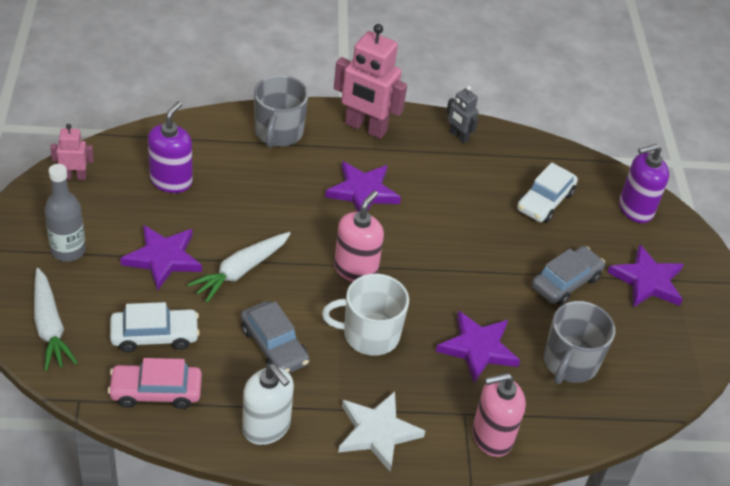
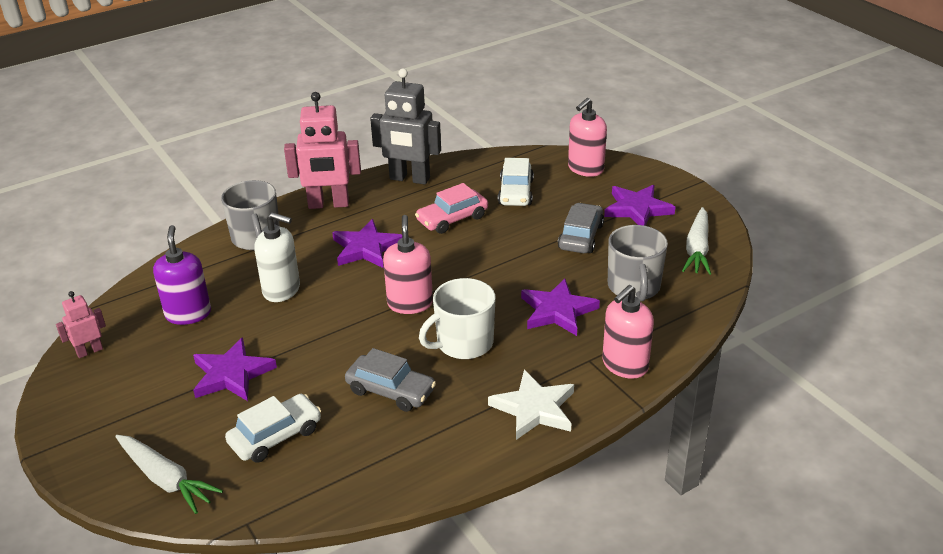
camera: 25 degrees left, 10 degrees down
grey bottle [45,164,86,262] -> none
pink car [108,358,202,409] -> pink car moved to [415,183,488,234]
white carrot [187,232,291,303] -> white carrot moved to [682,207,711,275]
white soap dispenser [242,364,294,445] -> white soap dispenser moved to [255,212,300,302]
grey robot [446,86,479,143] -> grey robot [370,68,441,184], size x1.95
purple soap dispenser [619,144,669,223] -> pink soap dispenser [568,98,607,177]

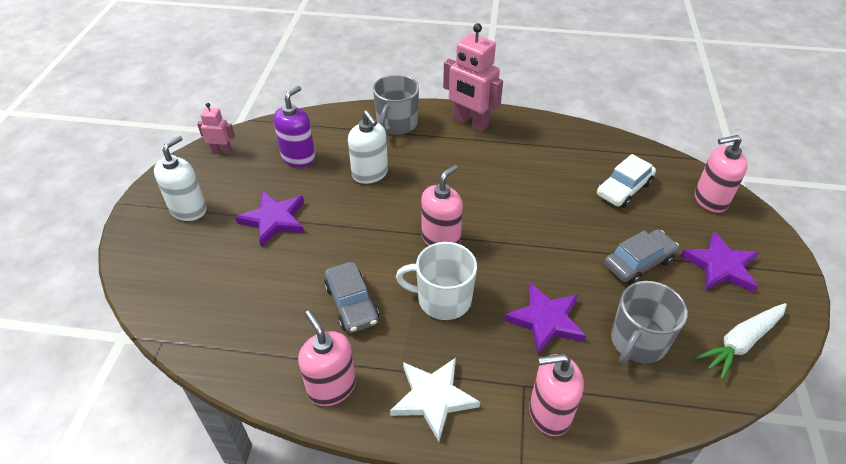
camera: 40 degrees right, 10 degrees up
white carrot [115,435,223,514] -> none
white car [225,394,321,463] -> none
purple star [332,219,402,268] -> none
grey robot [370,68,441,184] -> none
pink car [415,183,488,234] -> none
none -> white soap dispenser [154,135,207,221]
none -> pink soap dispenser [298,310,356,406]

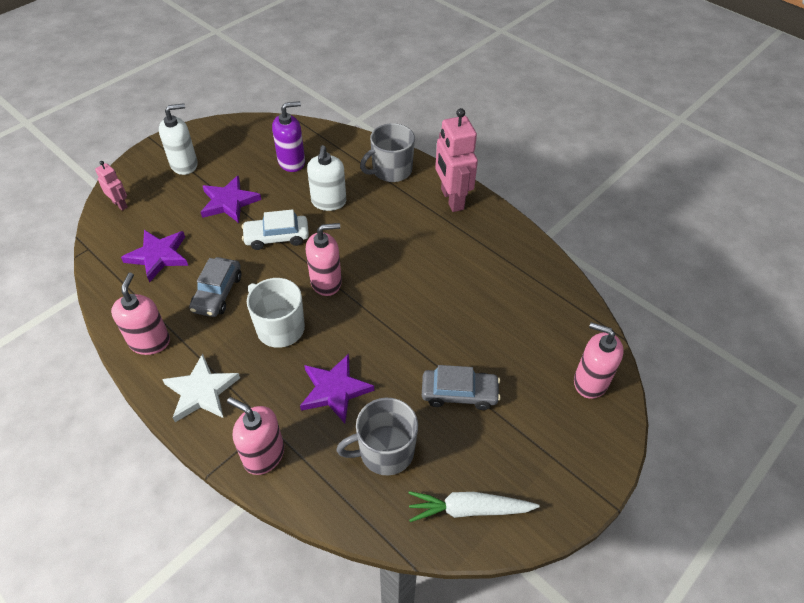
camera: 35 degrees right, 5 degrees up
pink robot [197,103,235,154] -> pink robot moved to [95,161,128,211]
white car [597,154,656,208] -> white car moved to [242,209,309,250]
purple star [681,232,759,293] -> purple star moved to [121,230,188,283]

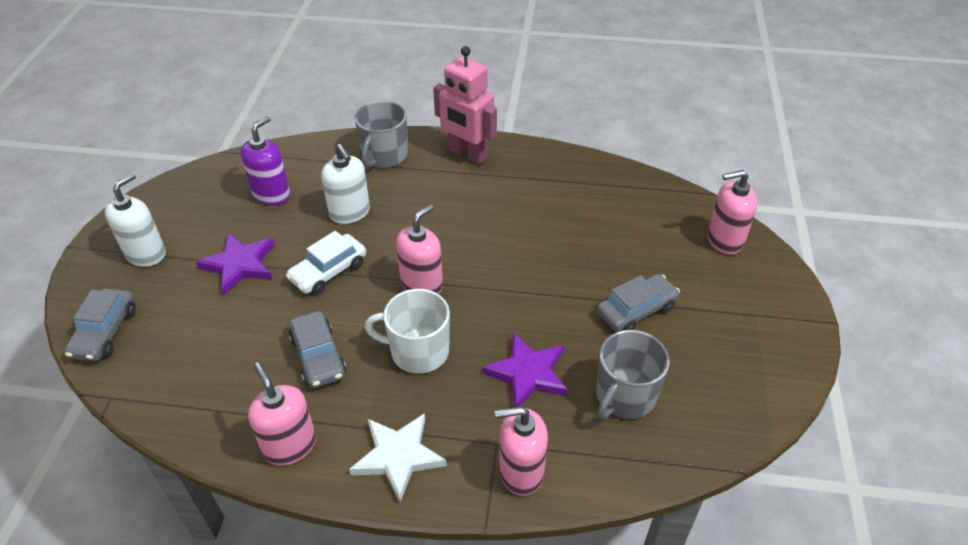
camera: 35 degrees left, 5 degrees down
pink robot [95,161,128,211] -> grey car [64,288,136,361]
purple star [121,230,188,283] -> none
white carrot [408,491,540,522] -> none

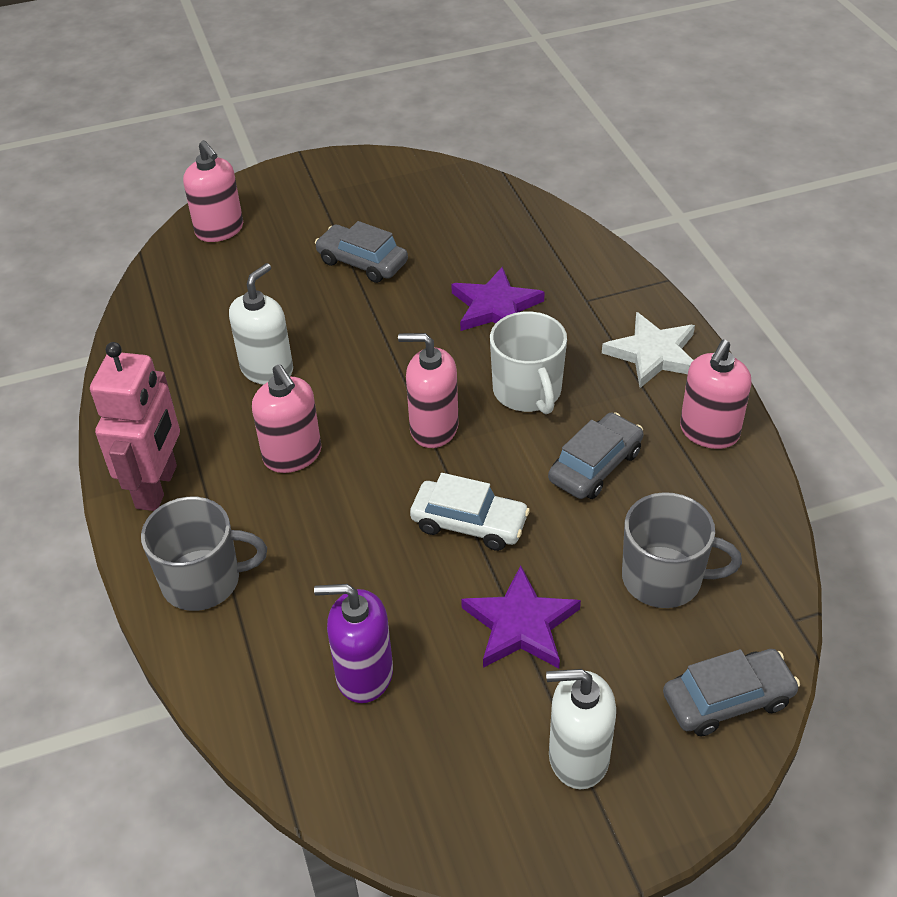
camera: 115 degrees left, 0 degrees up
white soap dispenser [321,144,370,224] -> white soap dispenser moved to [229,263,293,385]
pink soap dispenser [495,406,548,496] -> pink soap dispenser moved to [252,364,321,473]
grey mug [596,330,670,419] -> grey mug moved to [622,492,742,608]

